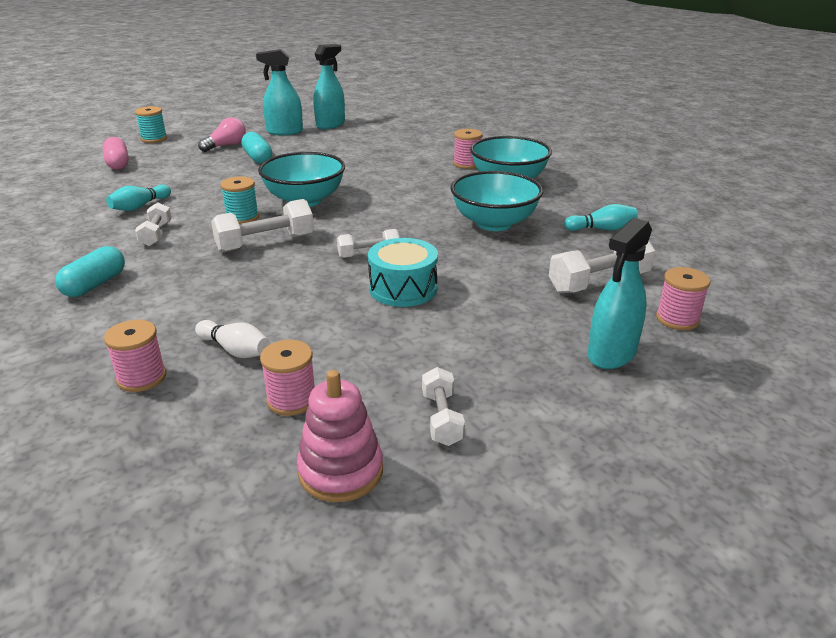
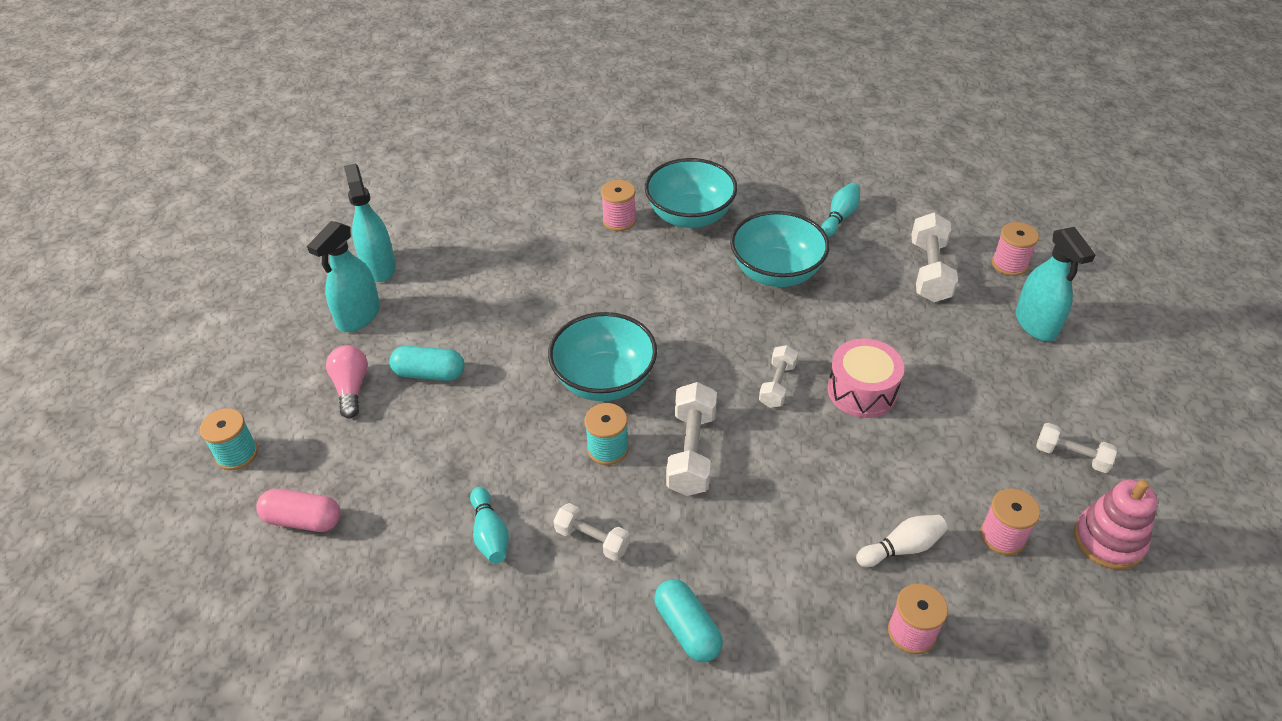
camera: 55 degrees left, 15 degrees up
turquoise drum [368,238,438,307] -> pink drum [828,339,904,418]

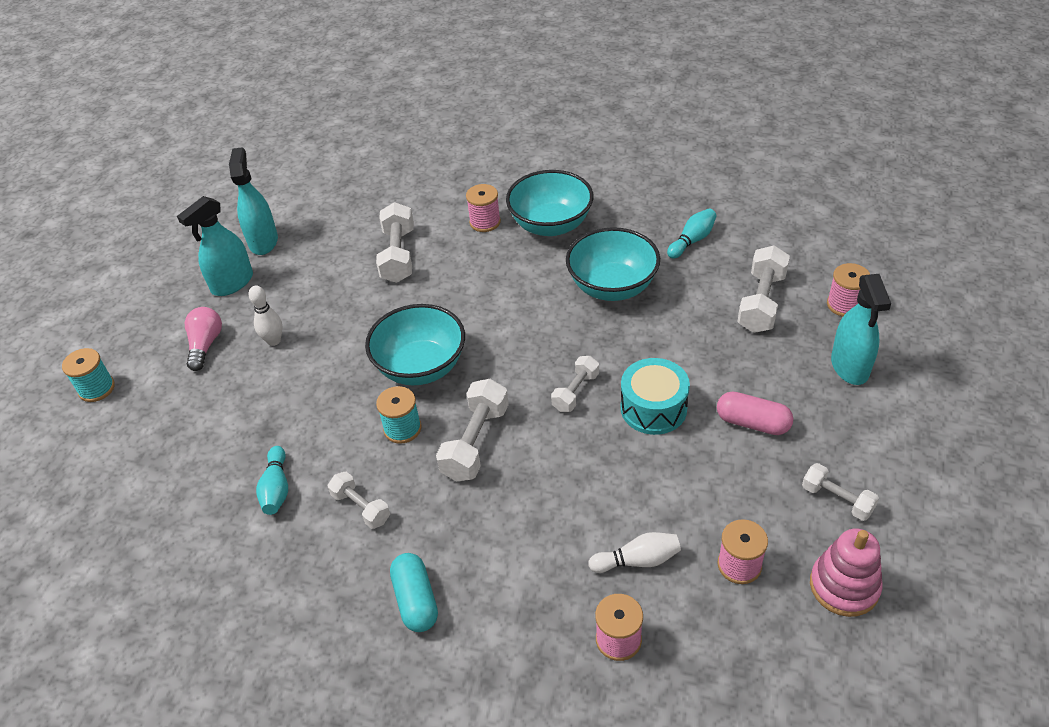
camera: 15 degrees right, 0 degrees up
pink capsule [256,489,340,532] -> pink capsule moved to [717,392,793,435]
turquoise capsule [389,346,465,381] -> white bowling pin [248,286,282,346]
pink drum [828,339,904,418] -> turquoise drum [621,358,690,435]
none -> white dumbbell [376,202,414,283]

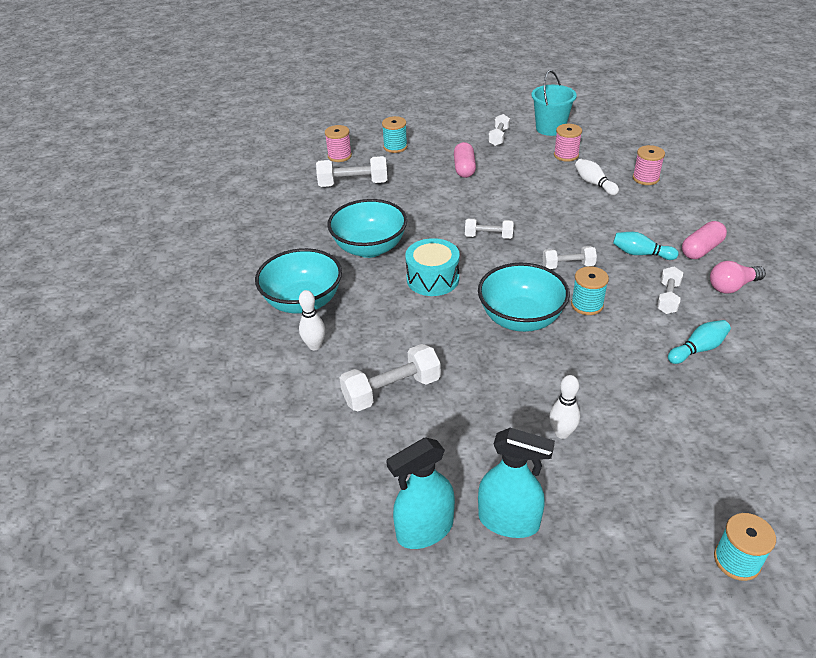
camera: 115 degrees left, 5 degrees down
pink light bulb [185,307,222,371] -> pink light bulb moved to [710,261,766,294]
turquoise capsule [390,553,438,632] -> pink capsule [682,221,727,259]
white dumbbell [436,379,509,481] -> white dumbbell [543,246,597,269], size x0.62
pink spool [466,184,501,232] -> white bowling pin [299,290,325,350]
turquoise drum [621,358,690,435] -> turquoise drum moved to [405,238,460,296]
turquoise bowling pin [667,209,717,259] -> turquoise bowling pin moved to [613,232,679,260]
pink stacking toy [810,529,882,617] -> turquoise bucket [531,70,577,136]
turquoise spray bottle [831,274,891,385] -> turquoise spool [382,116,407,153]

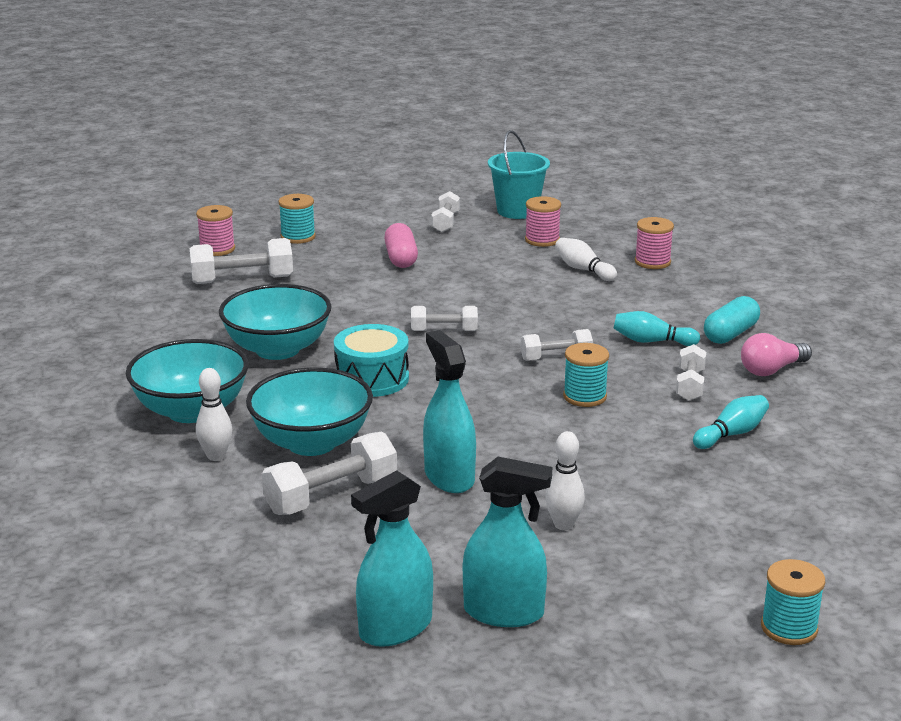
camera: 10 degrees left, 15 degrees down
turquoise bowl [478,263,570,332] -> turquoise bowl moved to [246,367,373,456]
pink capsule [682,221,727,259] -> turquoise capsule [704,296,760,344]
none -> turquoise spray bottle [423,330,476,493]

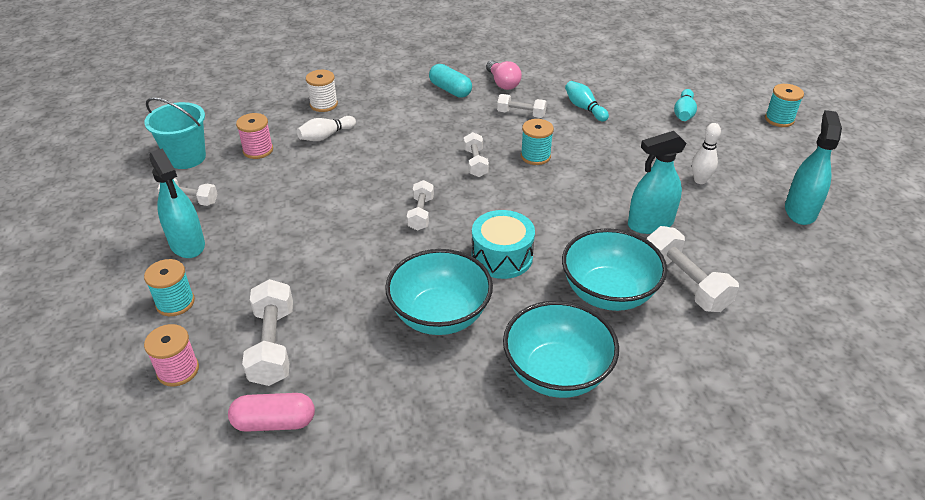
camera: 85 degrees left, 15 degrees up
white bowling pin [196,368,232,461] -> none
turquoise spray bottle [351,470,433,647] -> turquoise spray bottle moved to [149,148,205,258]
pink capsule [384,223,418,268] -> pink capsule moved to [228,393,315,432]
turquoise bowling pin [613,311,700,346] -> turquoise bowling pin moved to [674,89,697,121]
pink spool [635,217,674,269] -> white spool [306,70,338,112]

